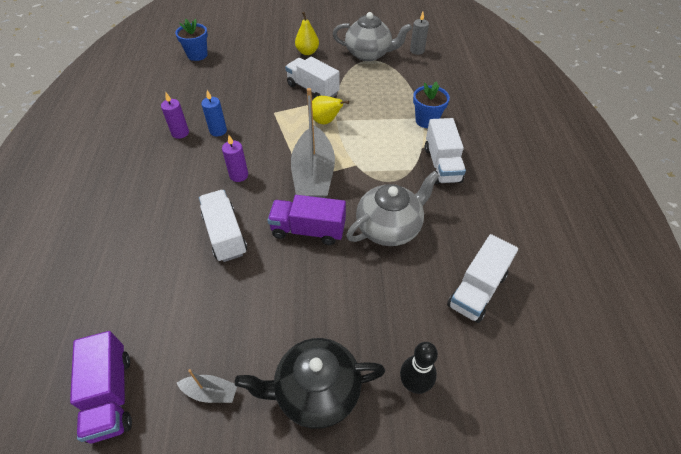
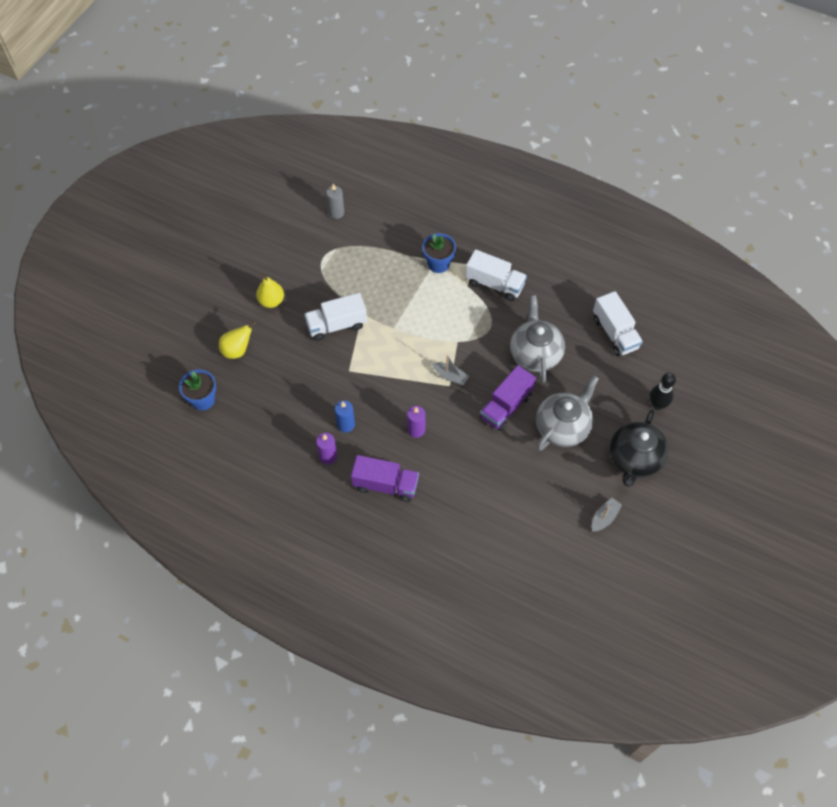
camera: 60 degrees left, 10 degrees up
purple truck [70,331,132,443] -> purple truck moved to [351,455,419,502]
white truck [199,190,247,262] -> none
grey boat [291,88,335,198] -> grey boat [432,355,469,385], size x0.44
yellow pear [312,96,349,124] -> yellow pear moved to [219,321,257,359]
grey teapot [333,12,412,61] -> grey teapot moved to [536,375,599,451]

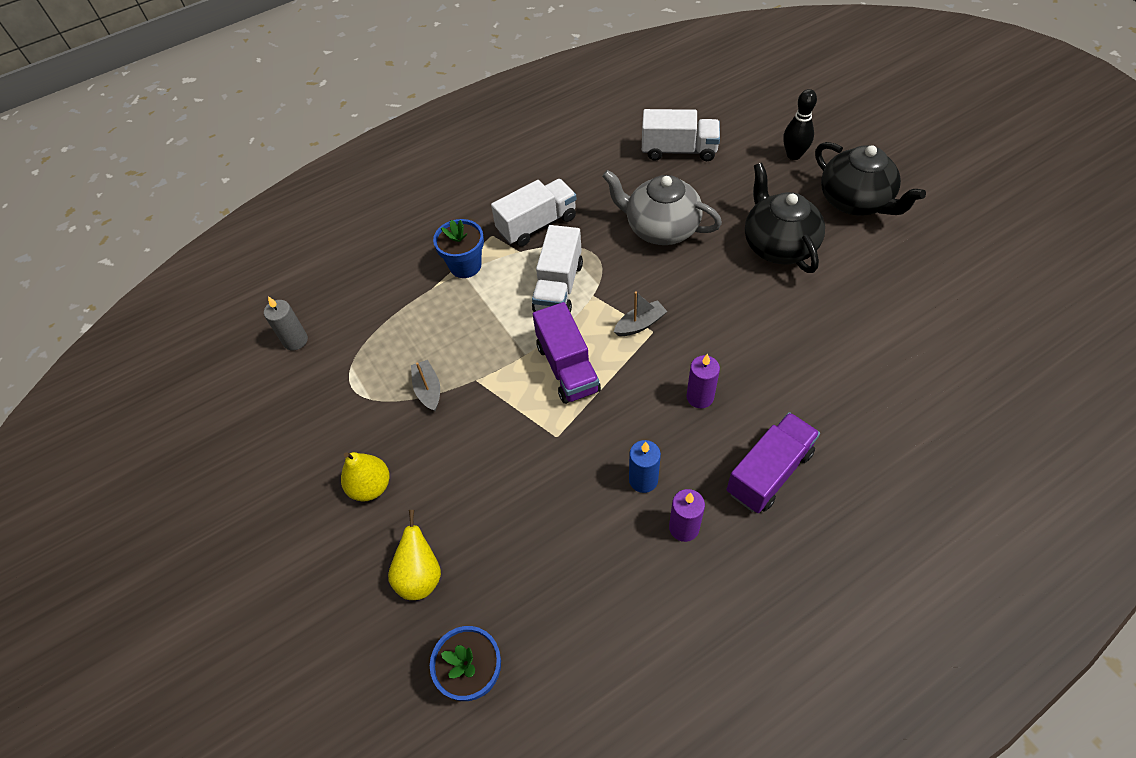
camera: 55 degrees left, 5 degrees down
white truck [304,293,367,341] -> white truck moved to [532,225,583,312]
purple truck [480,365,536,431] -> purple truck moved to [533,302,601,404]
grey teapot [536,375,599,451] -> black teapot [745,163,825,273]
grey boat [592,498,622,532] -> grey boat moved to [411,360,440,411]

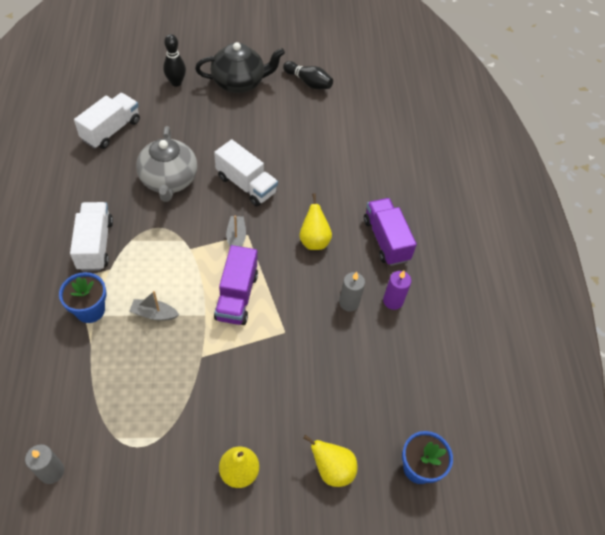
camera: 70 degrees left, 0 degrees up
grey boat [411,360,440,411] -> grey boat moved to [130,291,179,321]
white truck [532,225,583,312] -> white truck moved to [214,139,278,206]
purple truck [533,302,601,404] -> purple truck turned 90 degrees clockwise [214,245,258,325]
grey teapot [602,170,722,245] -> grey teapot turned 60 degrees counterclockwise [136,126,198,202]
blue candle [629,440,661,493] -> grey candle [339,272,365,312]
purple candle [686,354,720,408] -> yellow pear [300,193,332,250]
black teapot [745,163,825,273] -> none
none -> black bowling pin [283,61,333,89]

